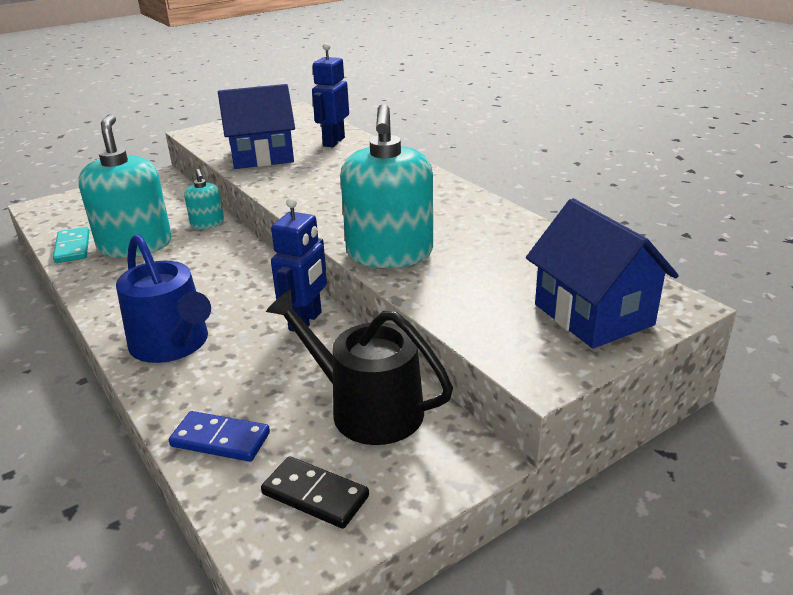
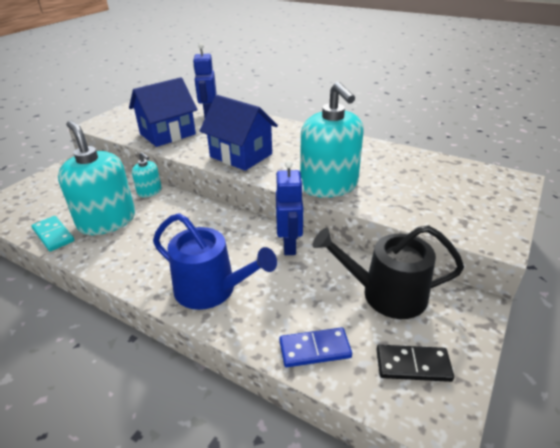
camera: 25 degrees left, 5 degrees up
blue house [526,198,679,348] -> blue house moved to [200,95,278,171]

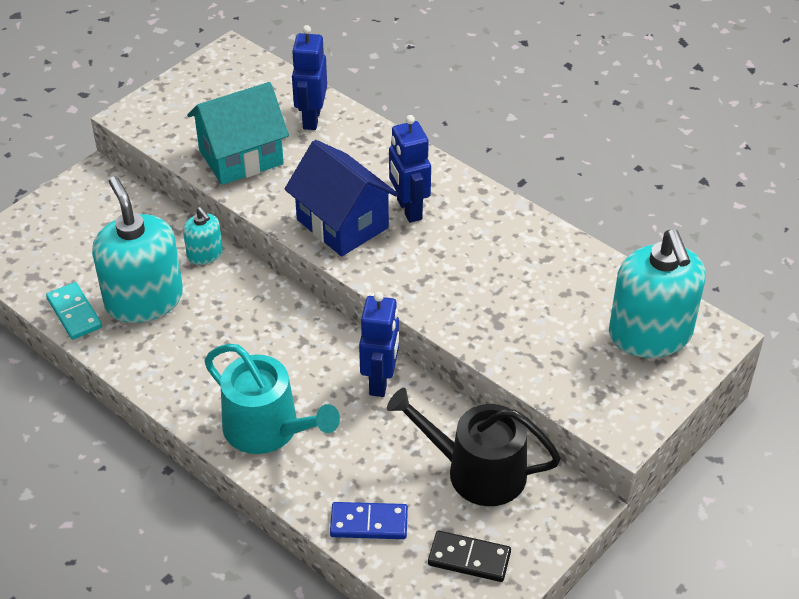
camera: 10 degrees right, 10 degrees up
blue house [129,77,198,147] -> turquoise house [187,82,289,185]
blue watering can [153,213,277,310] -> turquoise watering can [205,344,340,454]
turquoise soap dispenser [300,81,364,198] -> turquoise soap dispenser moved to [609,229,706,358]
none -> blue robot [389,115,431,223]

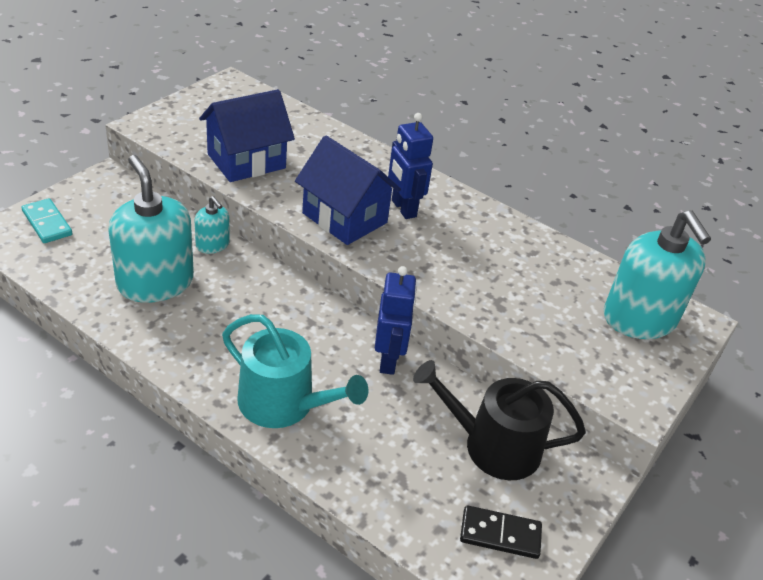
camera: 10 degrees left, 5 degrees down
turquoise domino [46,282,102,340] -> turquoise domino moved to [22,198,72,243]
turquoise house [187,82,289,185] -> blue house [199,89,295,182]
blue robot [292,25,327,130] -> none
blue domino [330,502,408,539] -> none

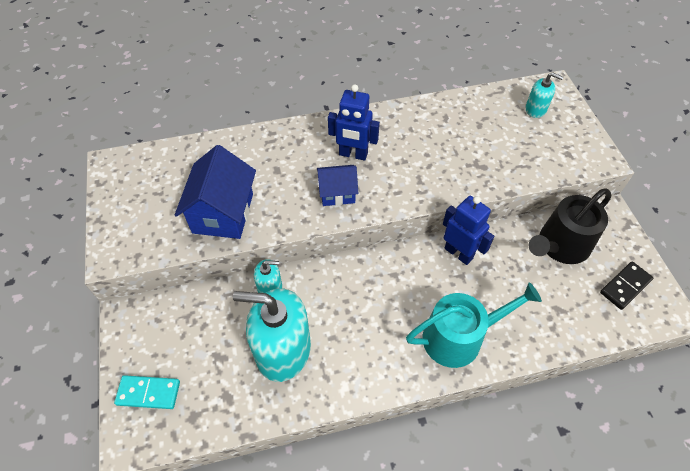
camera: 45 degrees left, 15 degrees up
blue house [295,136,401,245] -> blue house [317,165,359,206], size x0.60
turquoise soap dispenser [604,210,711,339] -> turquoise soap dispenser [526,72,563,118], size x0.48

